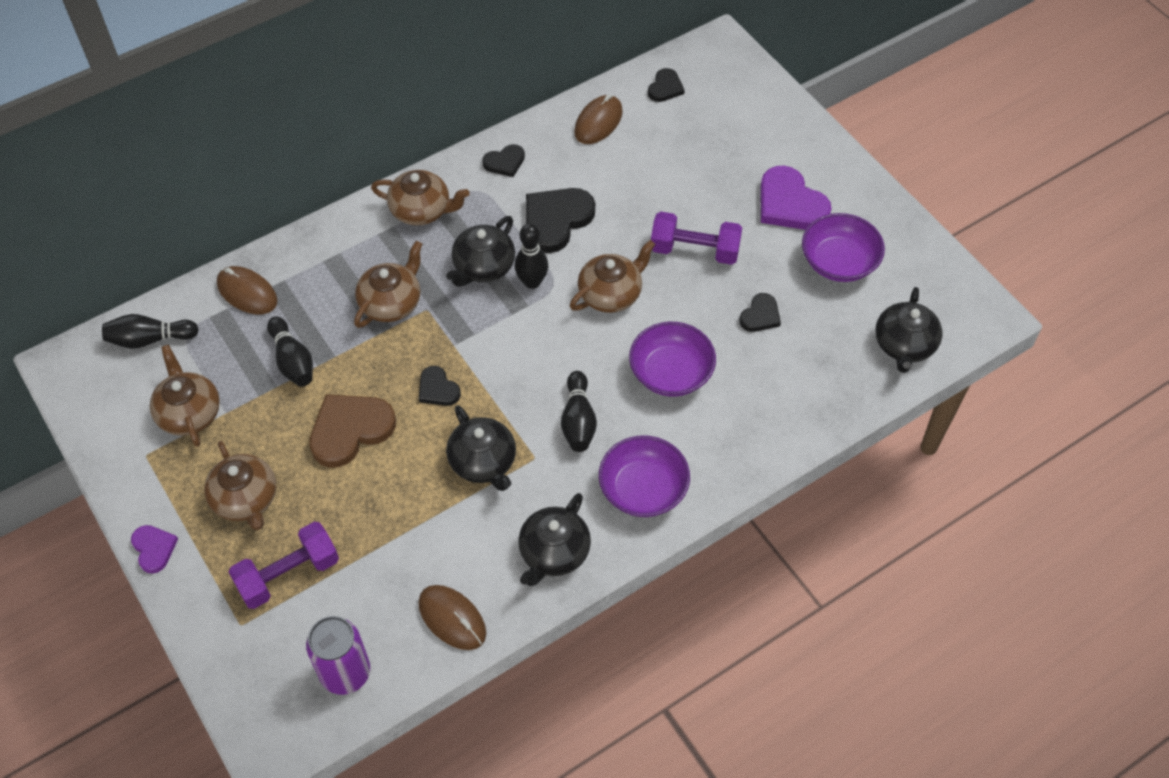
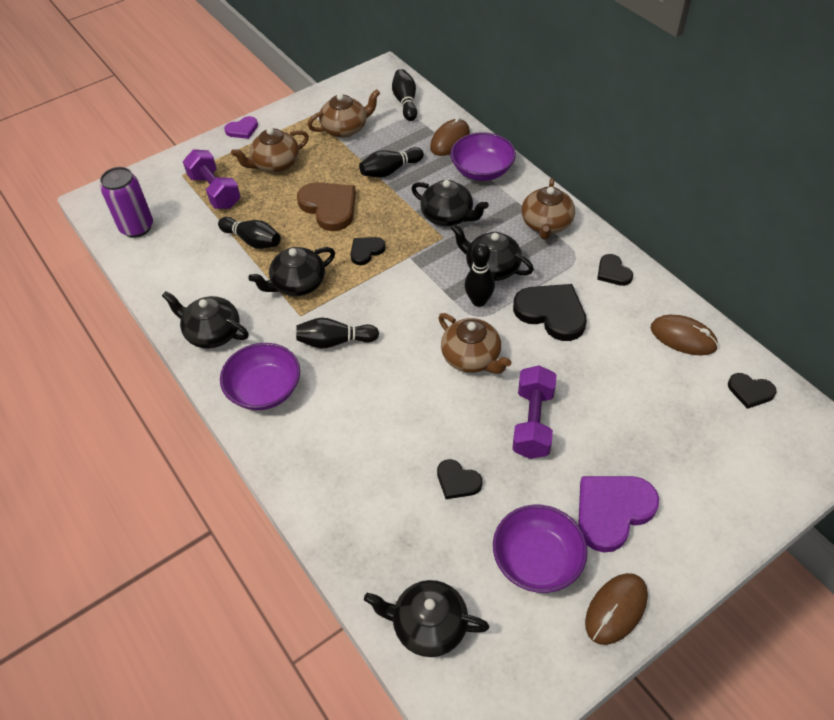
camera: 90 degrees right, 5 degrees down
brown teapot [354,241,422,328] -> black teapot [411,180,489,226]
brown mouse [418,585,486,650] -> brown mouse moved to [585,573,648,645]
purple bowl [629,322,716,397] -> purple bowl moved to [450,132,516,181]
none -> black bowling pin [218,217,281,249]

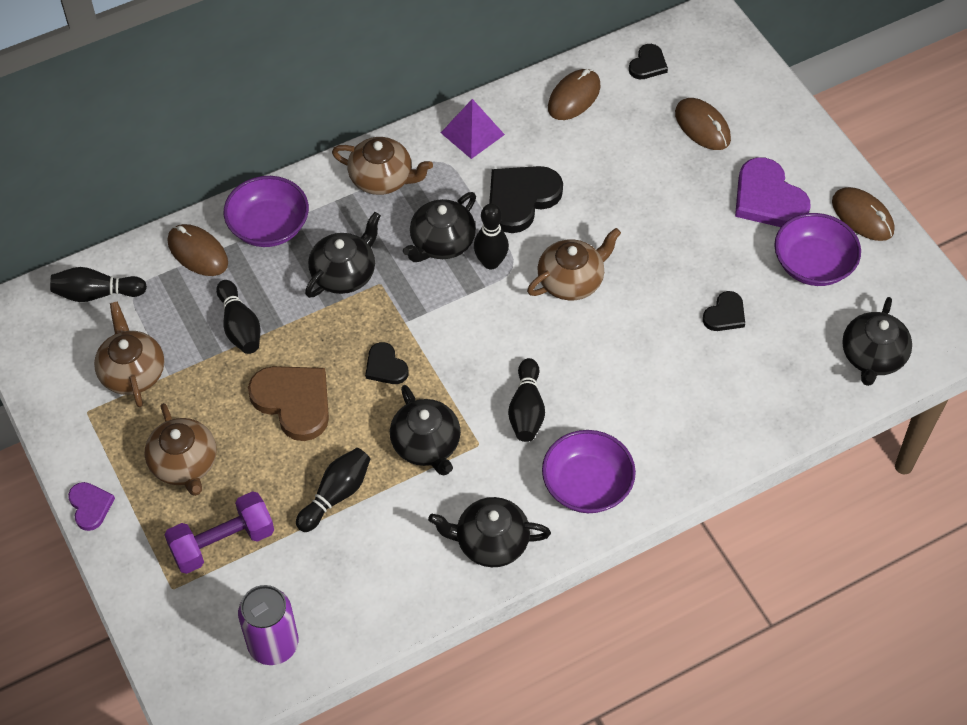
camera: 85 degrees left, 5 degrees up
black teapot [162,291,249,349] -> black teapot turned 60 degrees clockwise [428,497,551,567]
brown heart [297,182,356,231] -> brown heart turned 75 degrees clockwise [248,366,329,441]
purple dumbbell [512,365,557,459] -> none
black heart [597,254,633,286] -> purple pyramid [441,99,505,159]
none -> brown mouse [675,98,731,150]

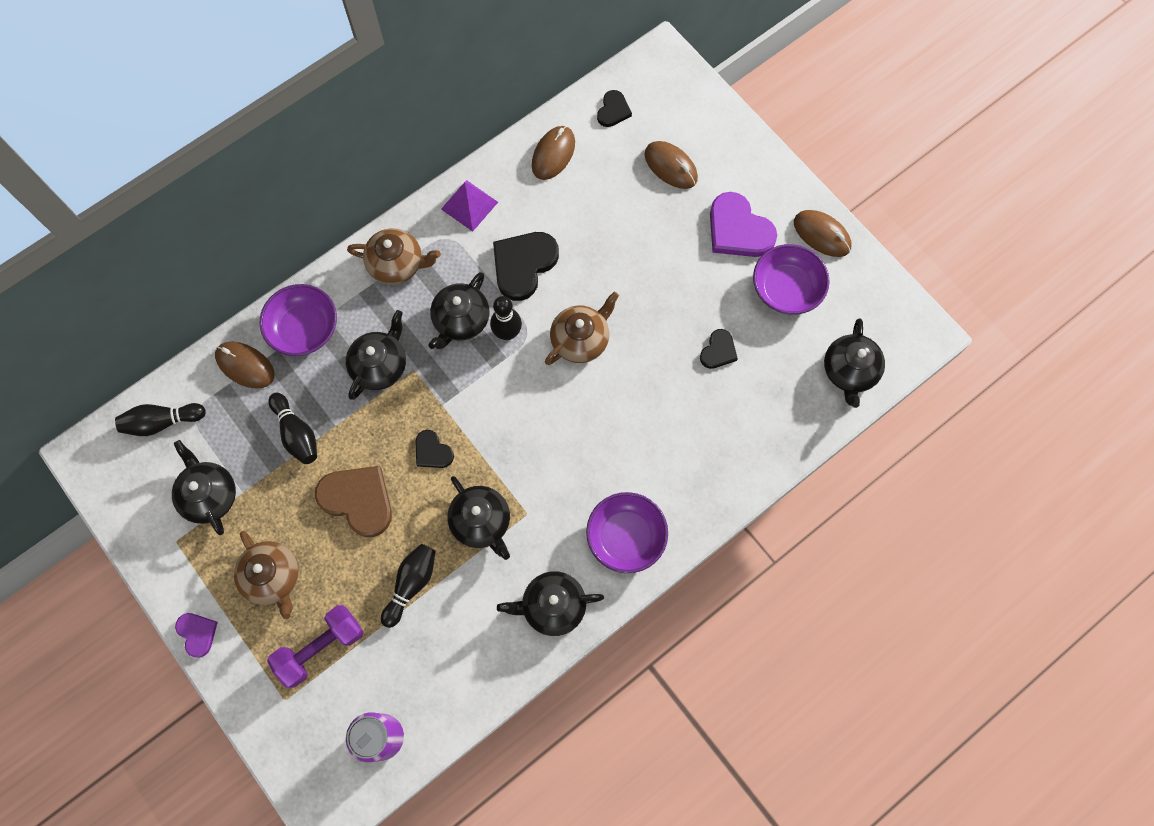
camera: 10 degrees left, 15 degrees up
brown teapot [94,301,164,407] -> black teapot [172,440,236,535]
black bowling pin [508,358,545,442] -> none

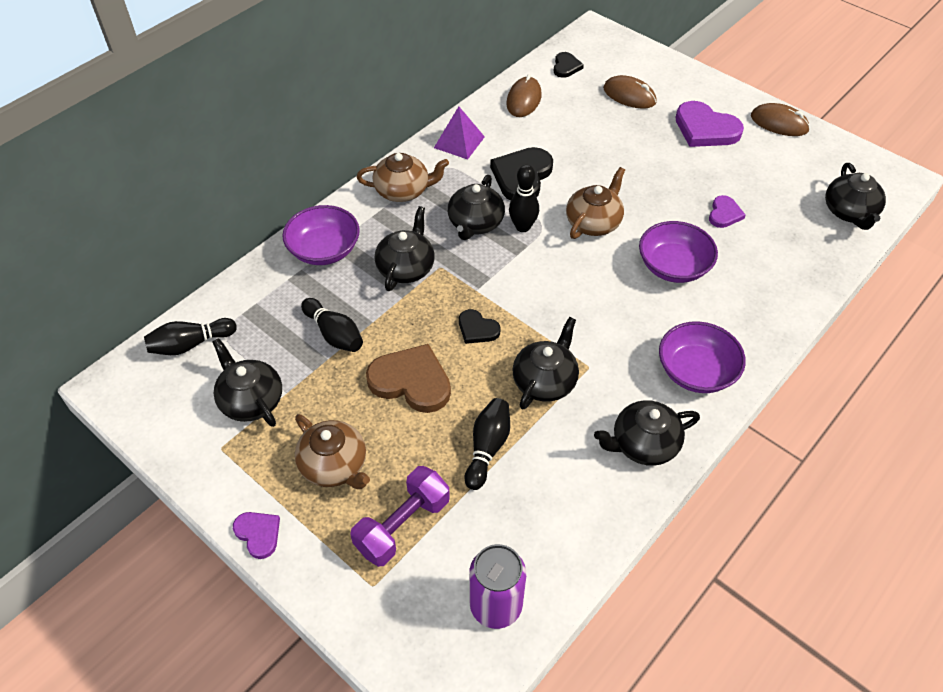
camera: 10 degrees left, 20 degrees down
brown mouse [215,342,275,388] -> none
black teapot [447,476,510,560] -> black teapot turned 105 degrees counterclockwise [512,317,579,409]
black heart [700,329,738,369] -> purple heart [709,195,746,228]
purple bowl [753,244,830,315] -> purple bowl moved to [639,221,718,283]

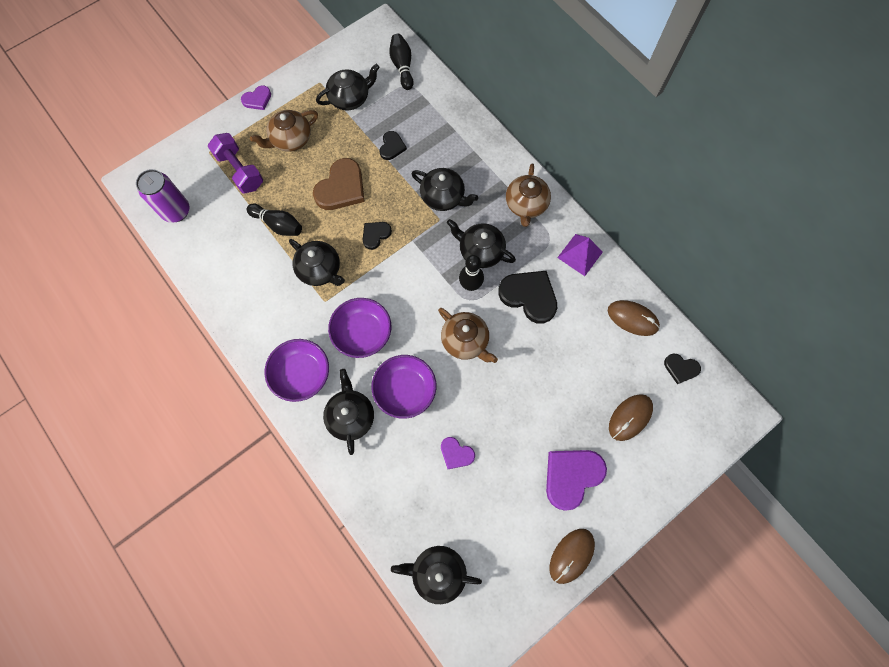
camera: 100 degrees right, 20 degrees up
purple bowl [282,205,360,265] -> purple bowl moved to [328,298,391,358]
black bowling pin [301,298,363,352] -> black heart [380,131,407,160]
black teapot [594,400,700,466] -> black teapot moved to [323,369,374,455]

